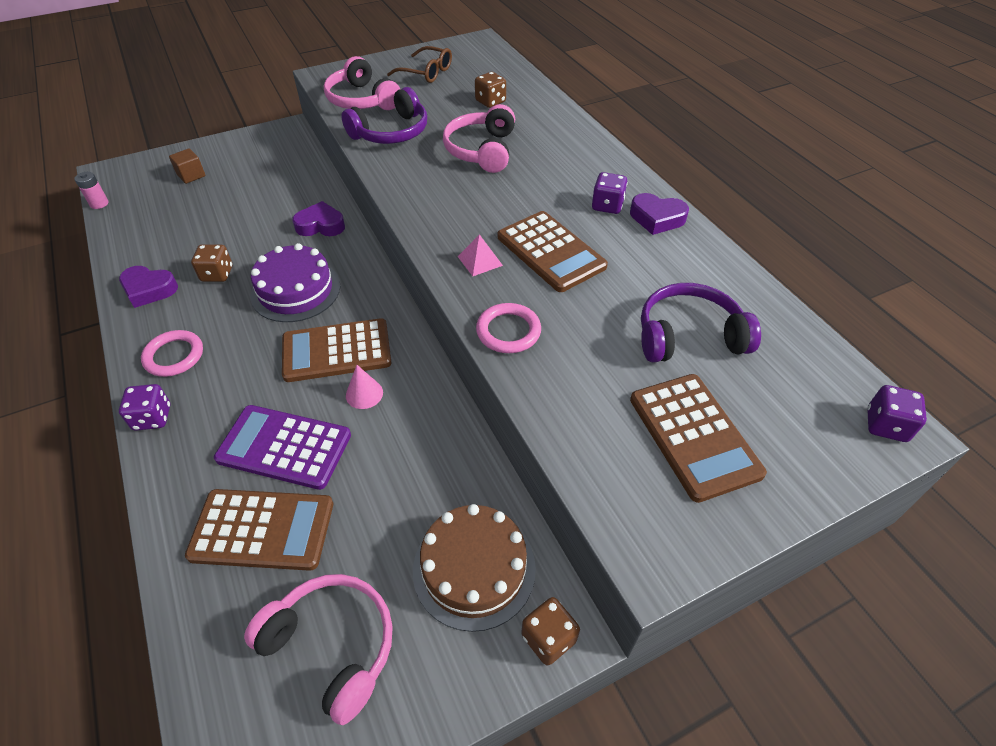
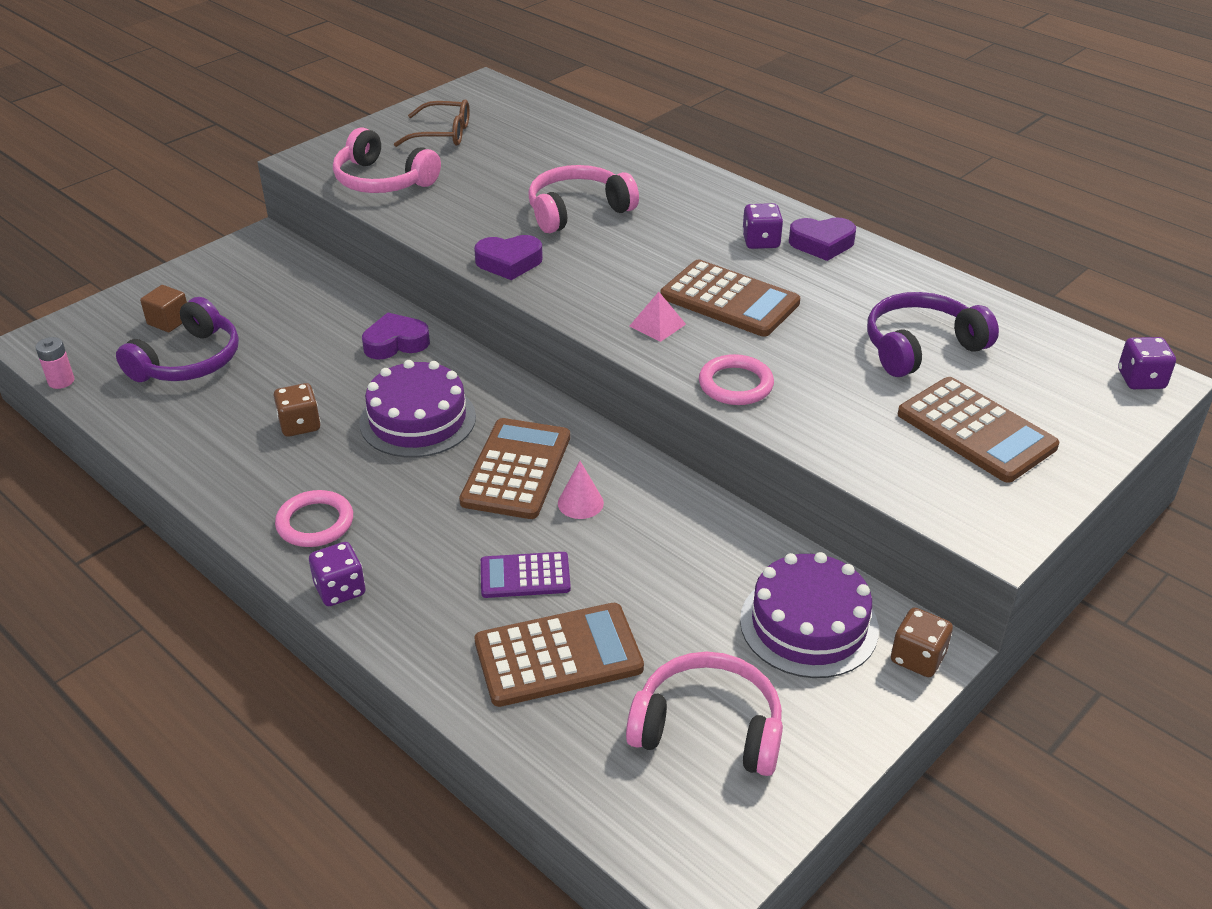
camera: 20 degrees left, 10 degrees down
purple heart [119,266,178,308] -> purple heart moved to [474,235,543,280]
purple calculator [214,405,351,490] -> purple calculator [481,552,571,598], size x0.61
brown calculator [282,318,392,382] -> brown calculator turned 135 degrees clockwise [459,418,570,519]
purple headphones [341,87,427,144] -> purple headphones moved to [116,297,239,382]
brown cake [413,504,536,632] -> purple cake [740,552,879,678]
pink headphones [443,104,515,173] -> pink headphones turned 75 degrees clockwise [528,165,639,233]
brown dice [475,72,506,108] -> none

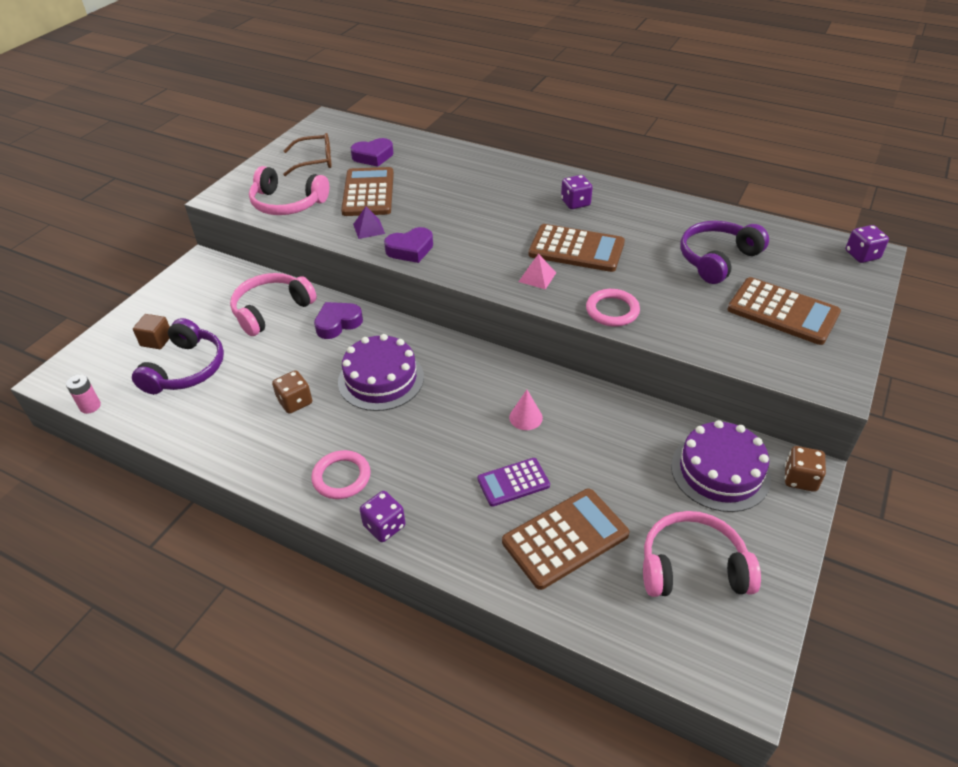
camera: 15 degrees left, 5 degrees up
brown calculator [459,418,570,519] -> brown calculator moved to [341,167,394,216]
pink headphones [528,165,639,233] -> pink headphones moved to [230,273,317,336]
purple heart [789,217,856,261] -> purple heart moved to [351,138,394,167]
none -> purple pyramid [353,207,385,239]

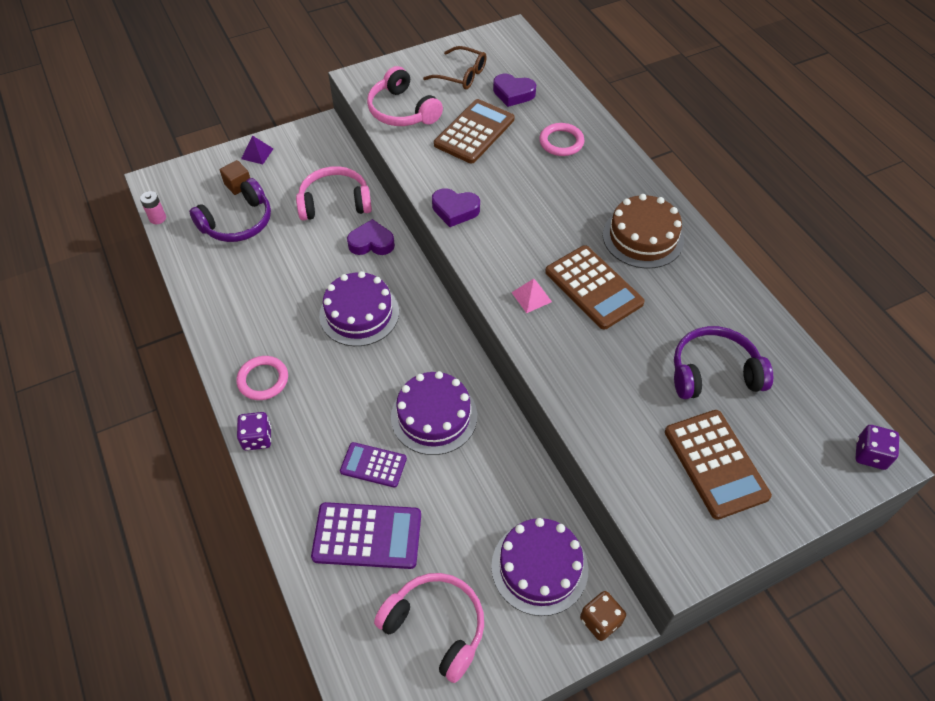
camera: 35 degrees right, 10 degrees up
brown dice [272,370,312,414] -> none
purple pyramid [353,207,385,239] -> purple pyramid moved to [241,135,273,164]
brown calculator [502,488,630,590] -> purple calculator [311,502,421,569]
pink cone [509,390,543,430] -> purple cake [391,371,477,455]
purple dice [561,175,593,209] -> brown cake [603,194,684,269]
pink ring [586,289,640,326] -> pink ring moved to [539,123,584,156]

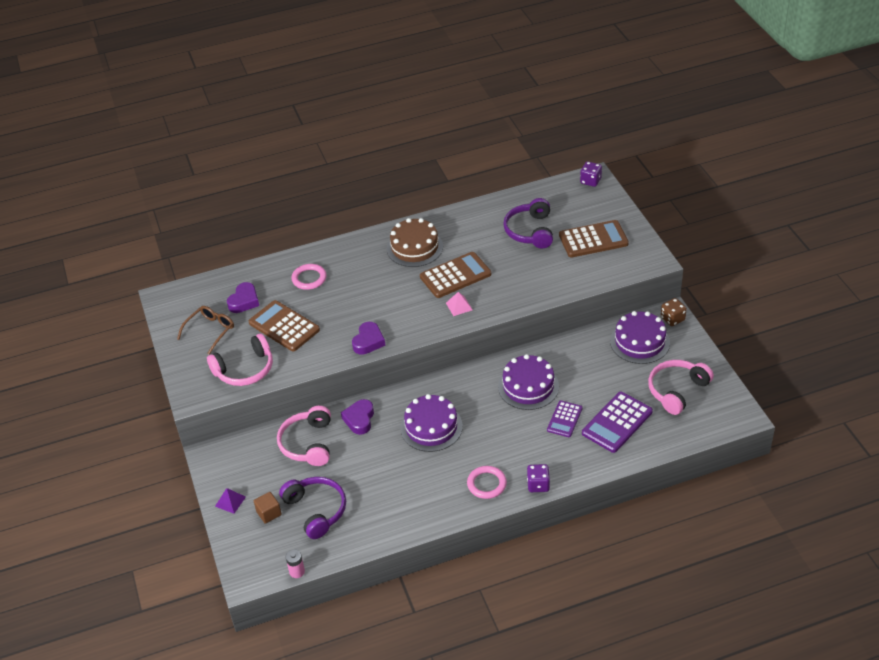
camera: 80 degrees left, 10 degrees down
purple calculator [311,502,421,569] -> purple calculator turned 150 degrees counterclockwise [582,392,653,453]

